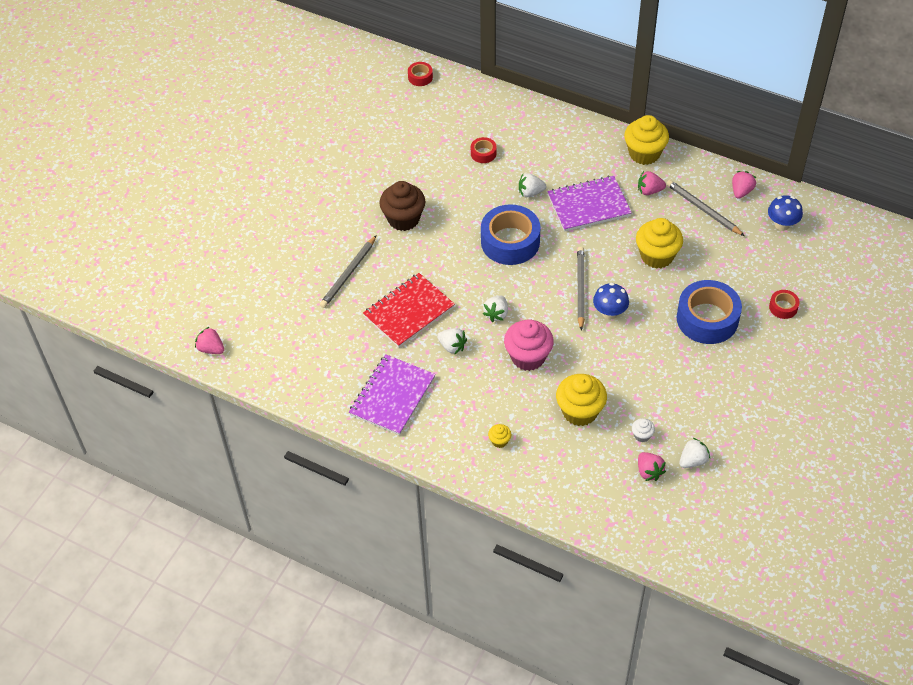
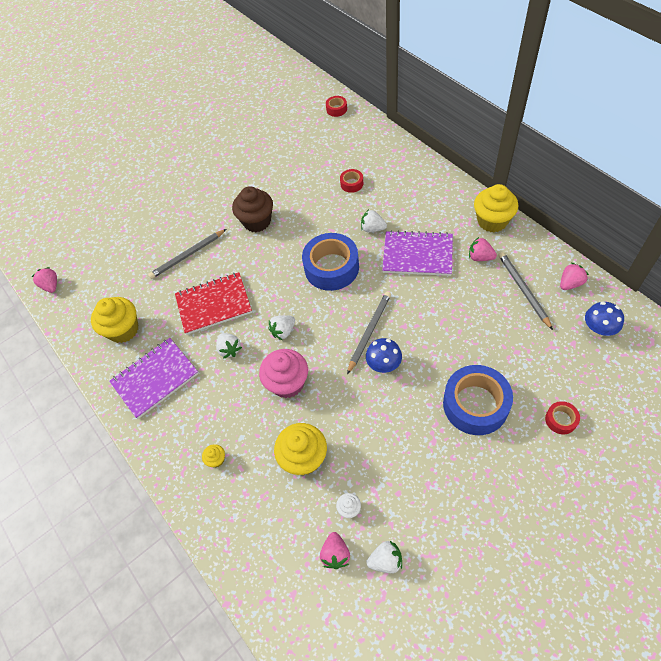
camera: 30 degrees right, 5 degrees up
yellow cupcake [636,218,683,269] -> yellow cupcake moved to [91,297,139,343]

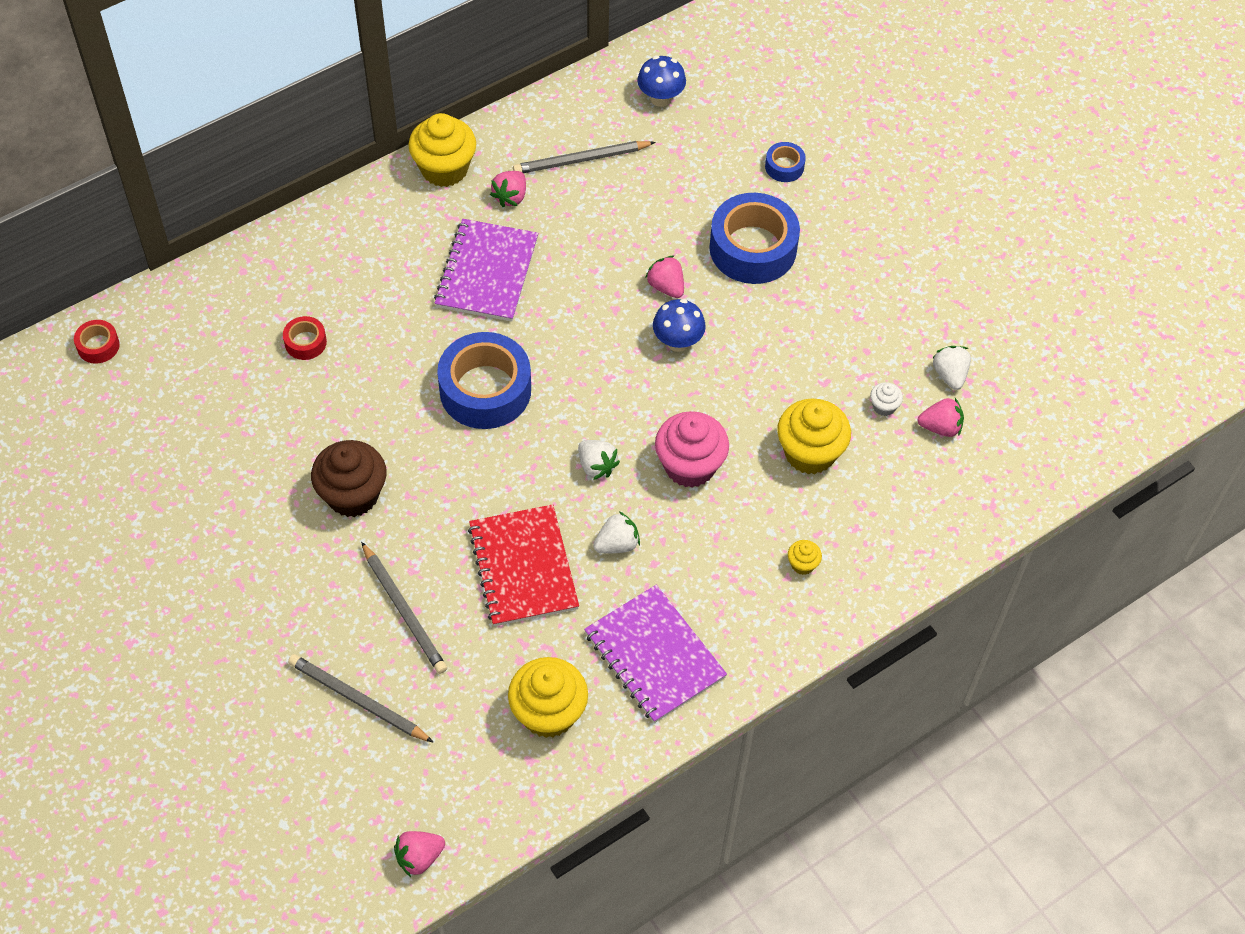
camera: 95 degrees left, 0 degrees up
grey pencil [347,291,391,374] -> grey pencil moved to [288,654,434,743]
white strawberry [361,209,387,232] -> none
red tape [545,401,580,435] -> blue tape [765,142,806,182]
pink strawberry [560,263,589,290] -> pink strawberry moved to [645,256,684,298]

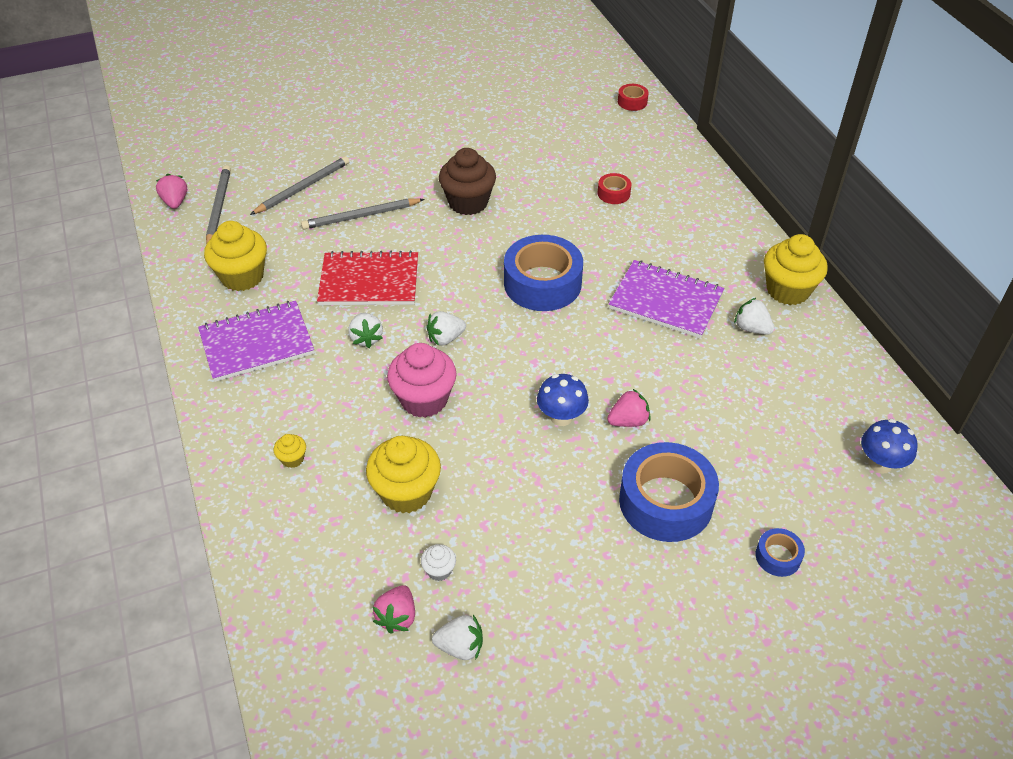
camera: 105 degrees right, 10 degrees down
pink strawberry [490,171,526,207] -> white strawberry [734,298,774,335]
grey pencil [513,141,656,173] -> grey pencil moved to [206,165,231,244]

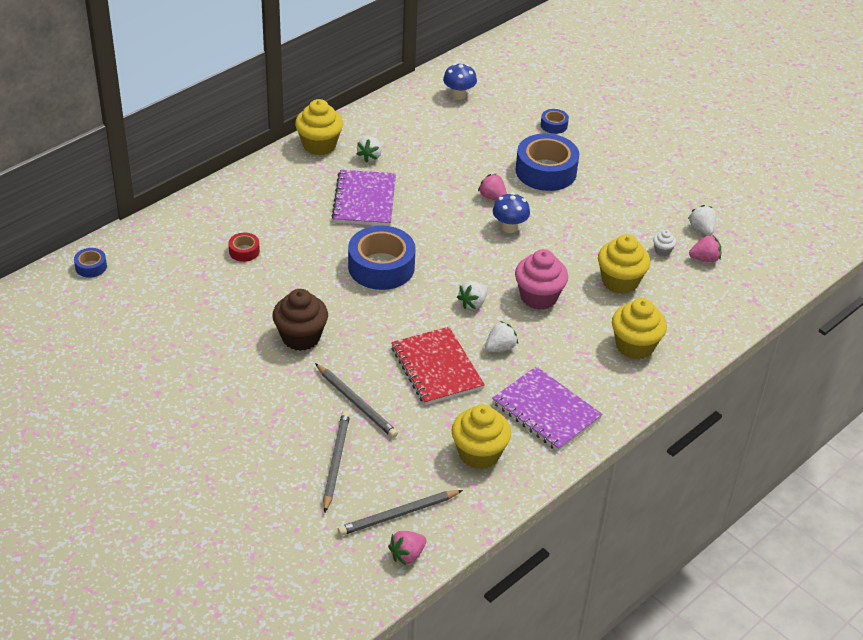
camera: 115 degrees left, 5 degrees down
grey pencil [250,156,350,215] -> grey pencil turned 75 degrees clockwise [323,411,350,513]
yellow cupcake [274,434,306,468] -> yellow cupcake [612,298,667,360], size x2.21
white strawberry [426,311,466,346] -> white strawberry turned 90 degrees clockwise [457,281,487,309]
red tape [618,84,649,111] -> blue tape [74,248,107,278]

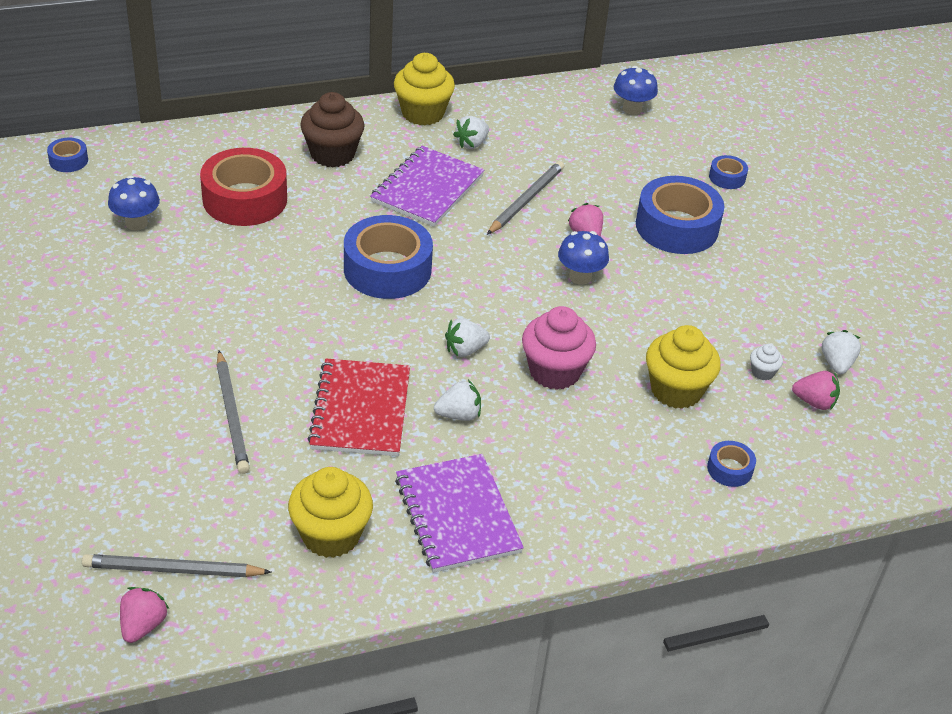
camera: 25 degrees right, 0 degrees up
red tape [228,233,260,262] -> red tape [200,148,287,226], size x2.18
brown cupcake [272,289,328,351] -> brown cupcake moved to [300,92,364,167]
grey pencil [323,411,350,513] -> grey pencil moved to [487,161,564,235]
pink strawberry [388,531,426,565] -> pink strawberry turned 120 degrees clockwise [120,587,169,643]
yellow cupcake [612,298,667,360] -> none
none -> blue mushroom [108,176,160,230]
none -> blue tape [707,441,756,487]

